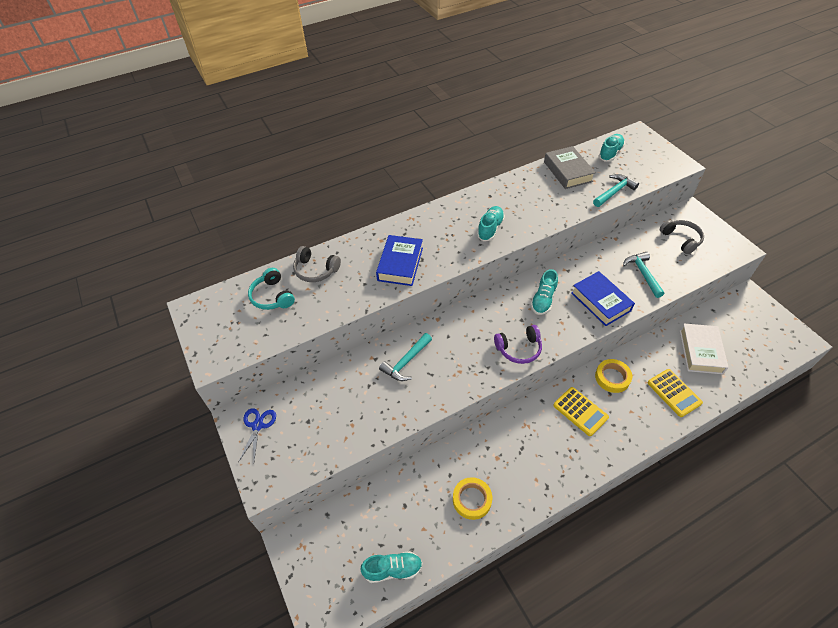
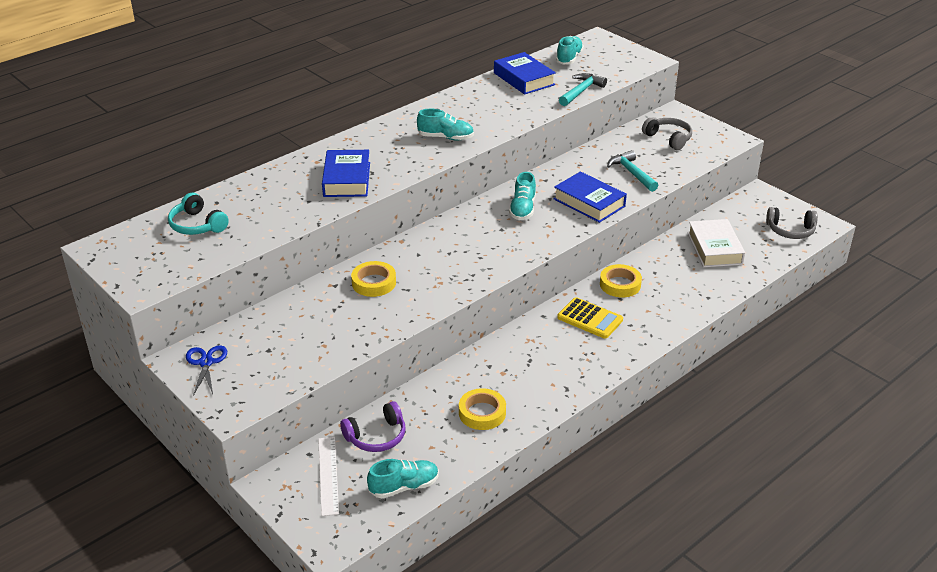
camera: 15 degrees left, 15 degrees down
grey headphones [293,246,341,282] -> grey headphones moved to [766,207,818,239]
turquoise hammer [379,333,432,381] -> yellow tape [351,261,396,297]
turquoise shoe [477,206,505,241] -> turquoise shoe turned 90 degrees clockwise [417,109,474,140]
purple headphones [494,325,542,364] -> purple headphones moved to [340,401,406,452]
grey book [544,146,596,189] -> blue book [494,52,556,94]
yellow calculator [648,369,703,417] -> none
none -> white ruler [318,437,339,516]

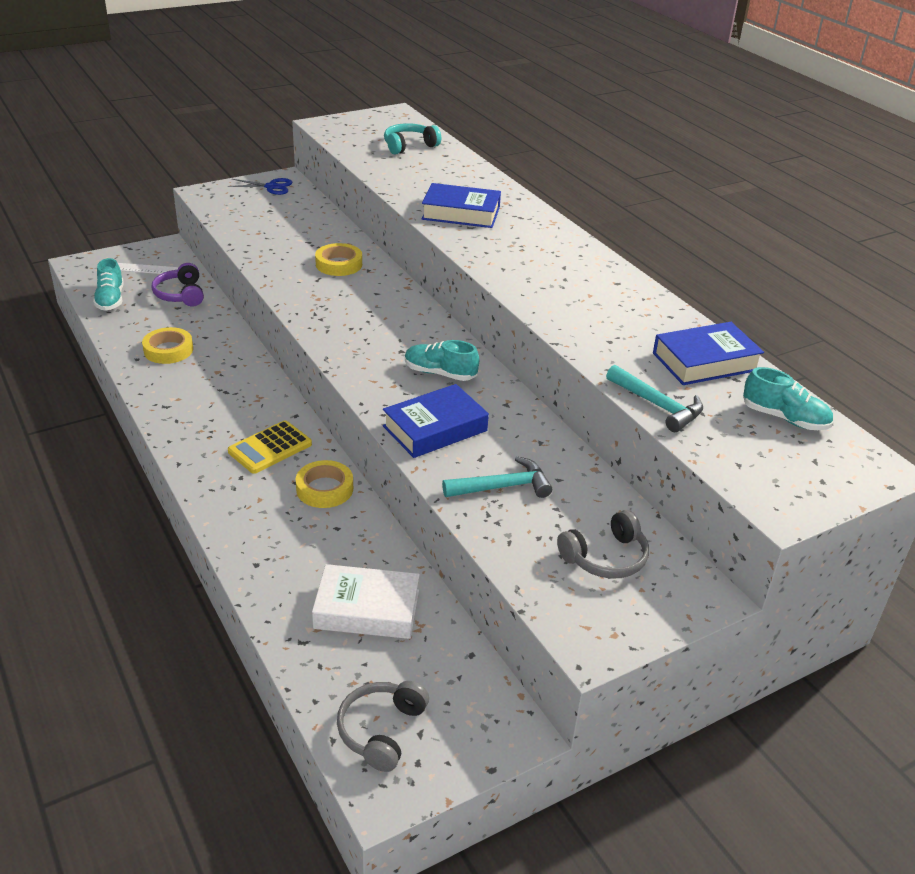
camera: 100 degrees right, 0 degrees up
turquoise shoe [417,109,474,140] -> none

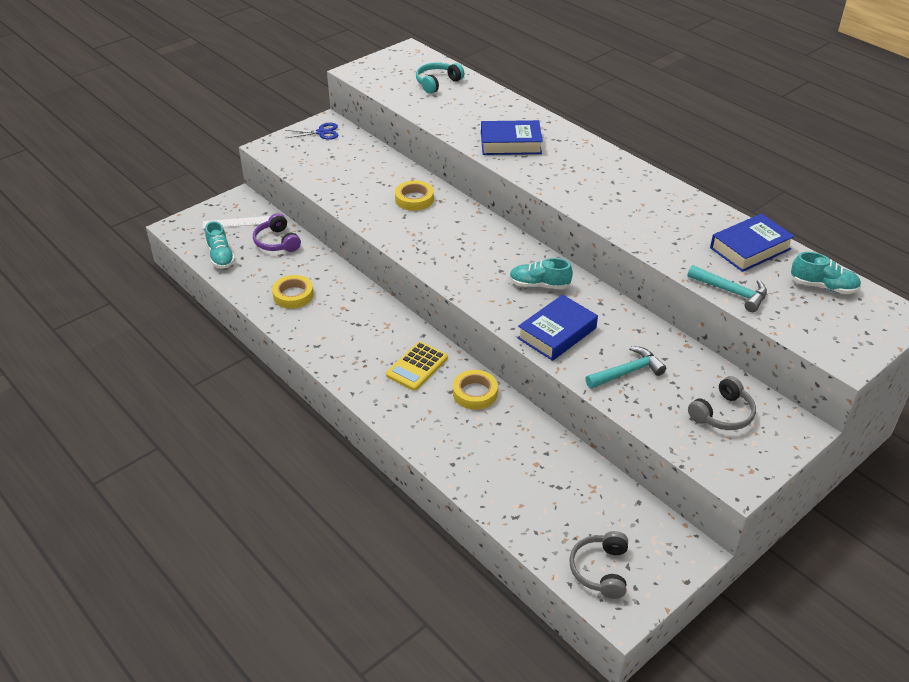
camera: 10 degrees left, 5 degrees up
white book [312,564,420,639] -> none

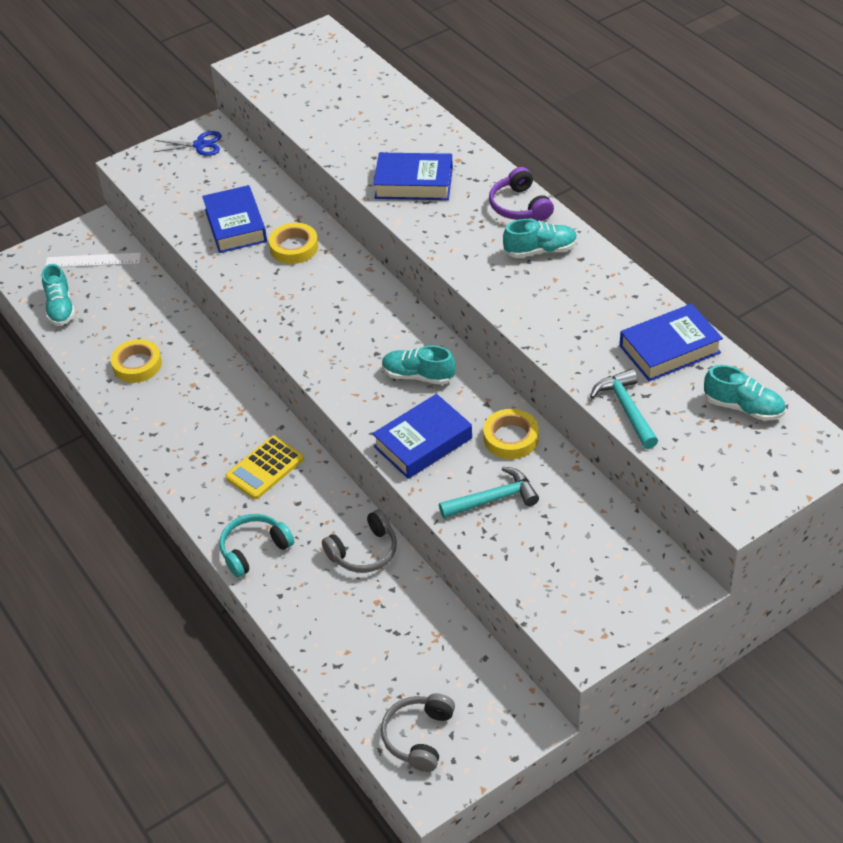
camera: 10 degrees right, 5 degrees up
purple headphones [253,213,301,252] -> purple headphones moved to [489,167,554,221]
turquoise headphones [416,62,464,94] -> turquoise headphones moved to [219,514,294,578]
yellow tape [453,370,498,410] -> yellow tape moved to [483,409,539,459]
turquoise hammer [687,265,767,312] -> turquoise hammer turned 150 degrees counterclockwise [590,369,658,449]
grey headphones [688,376,756,430] -> grey headphones moved to [322,509,397,573]
none -> blue book [202,185,267,253]
none -> turquoise shoe [503,219,577,258]

